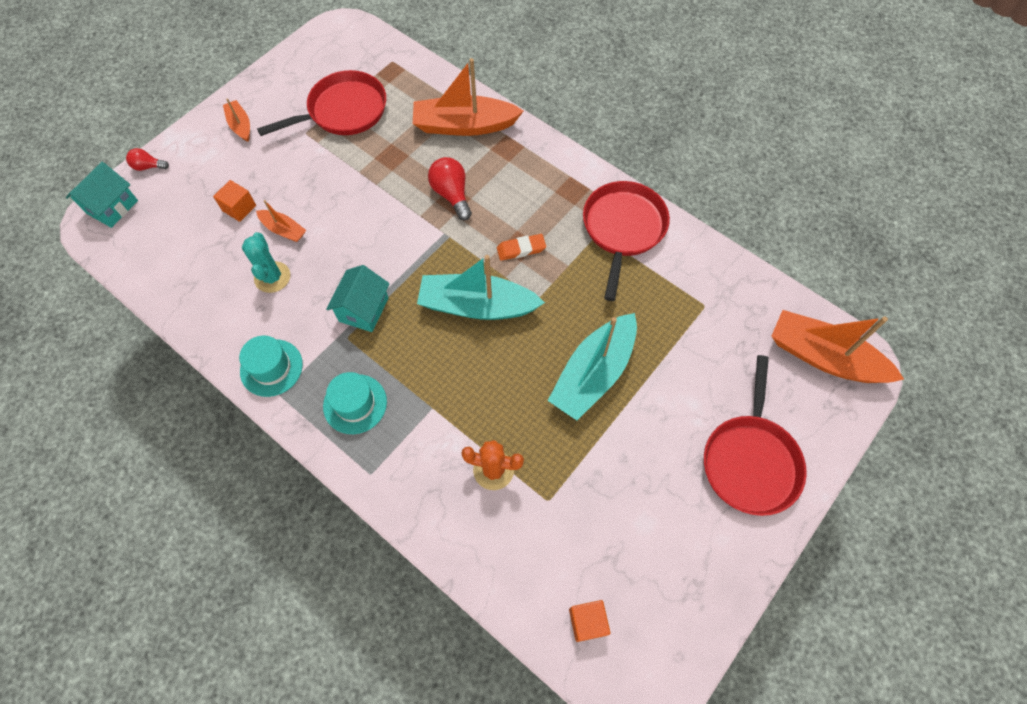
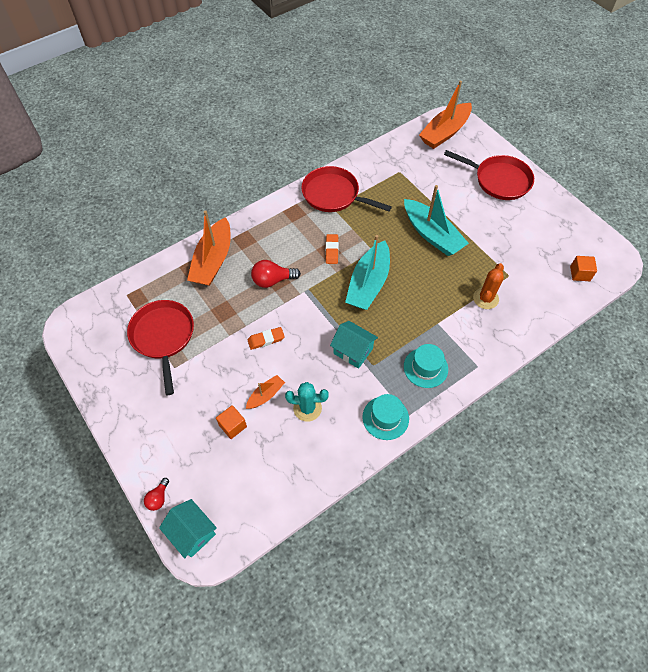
camera: 75 degrees left, 5 degrees down
orange boat [223,98,250,142] -> none
none -> orange eraser [248,327,285,350]

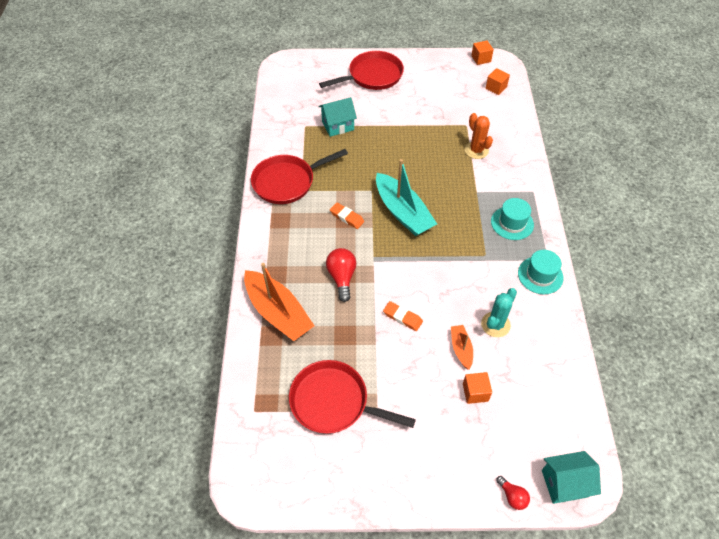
camera: 55 degrees left, 5 degrees down
orange eraser [248,327,285,350] -> orange eraser turned 75 degrees counterclockwise [383,301,423,331]
red light bulb [251,260,301,288] -> red light bulb turned 150 degrees clockwise [326,248,356,302]
turquoise house [330,321,378,369] -> turquoise house moved to [319,97,357,137]
turquoise boat [404,185,469,256] -> none
orange boat [419,81,472,149] -> none
none -> orange cube [471,41,494,65]

